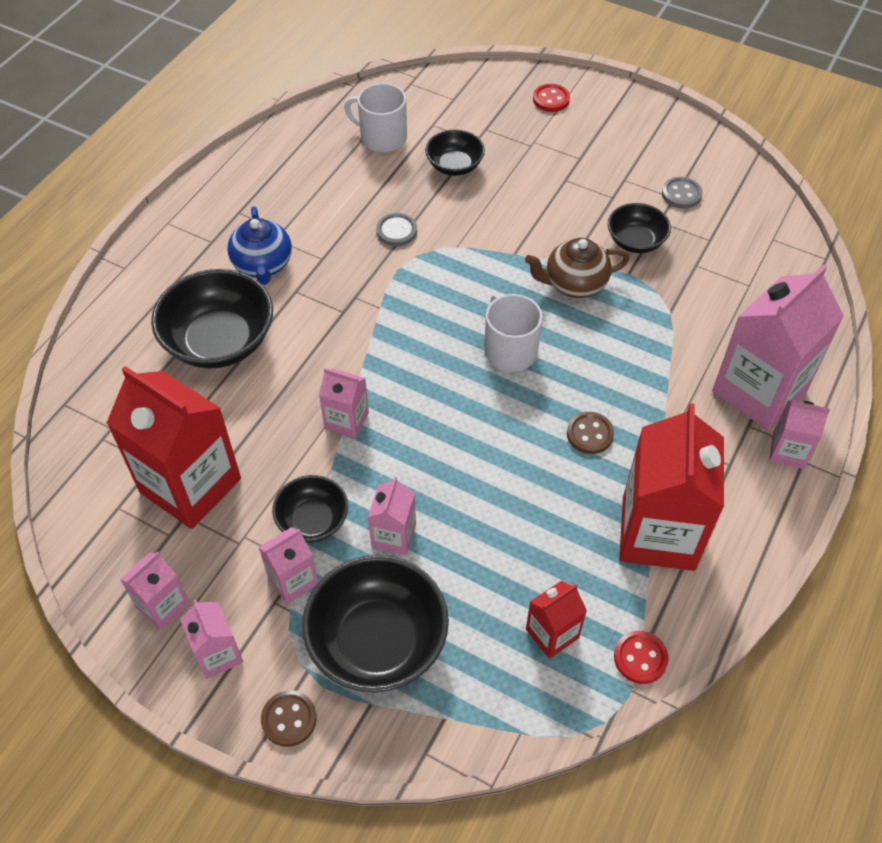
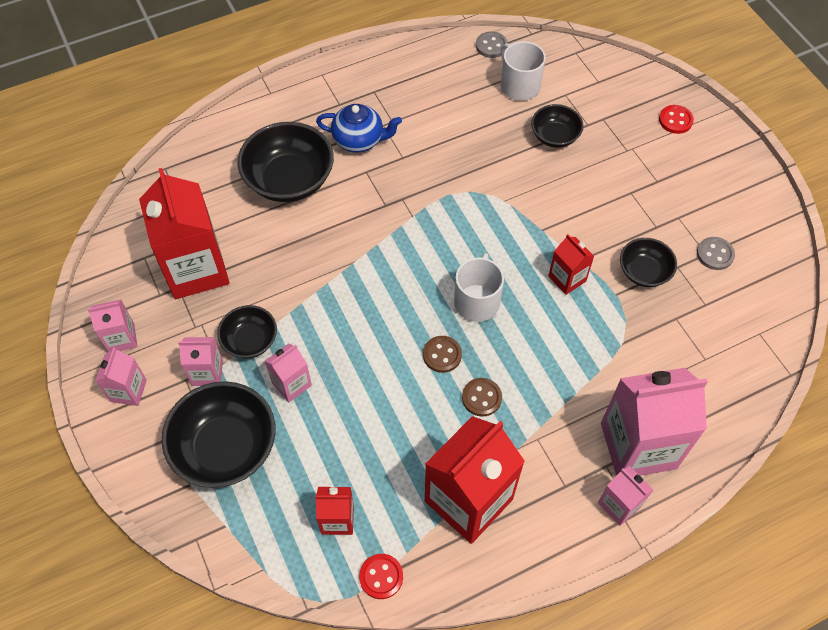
camera: 35 degrees right, 5 degrees up
blue teapot [227,206,292,285] -> blue teapot turned 105 degrees counterclockwise [316,104,402,153]
brown button [261,690,317,747] -> brown button moved to [423,336,462,373]
pink carton [319,368,369,438] -> none
grey button [376,213,417,246] -> grey button moved to [476,31,508,58]
brown teapot [525,238,629,298] -> red carton [548,234,594,295]

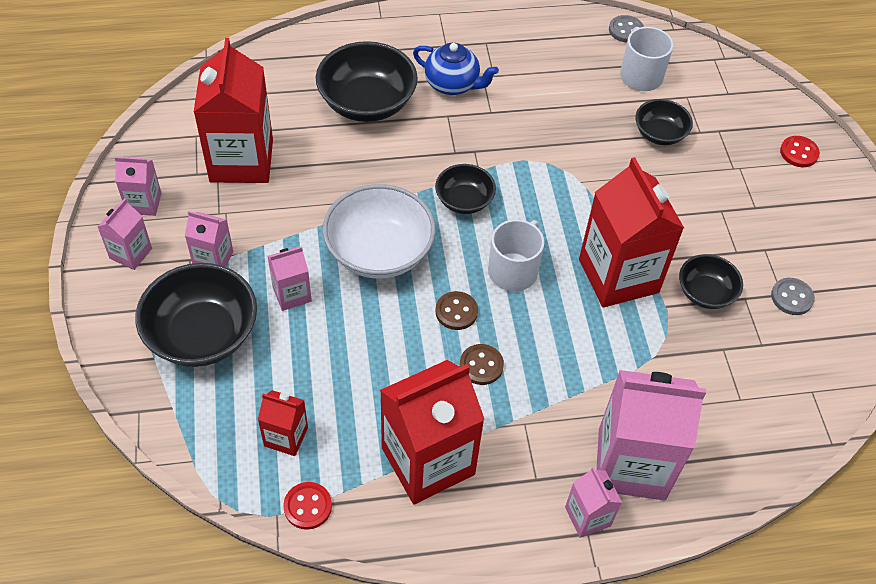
camera: 15 degrees right, 5 degrees down
black bowl [217,305,277,358] -> black bowl moved to [435,164,496,214]
red carton [548,234,594,295] -> red carton [579,157,684,307], size x2.05
none -> white bowl [323,184,436,279]

